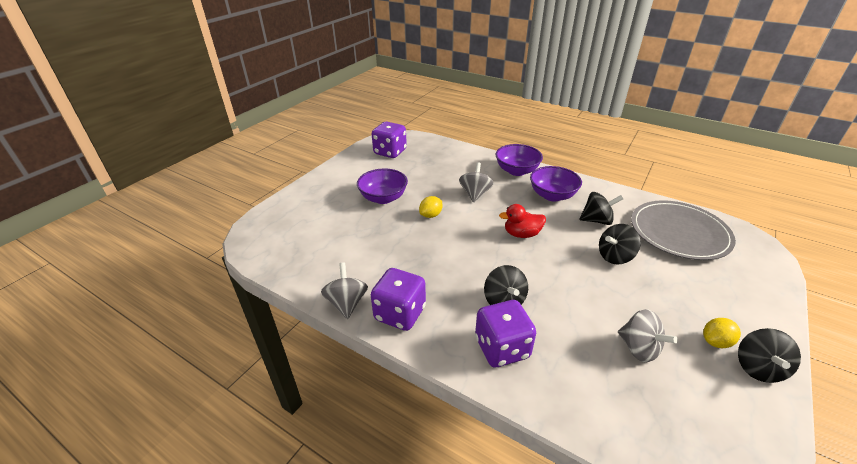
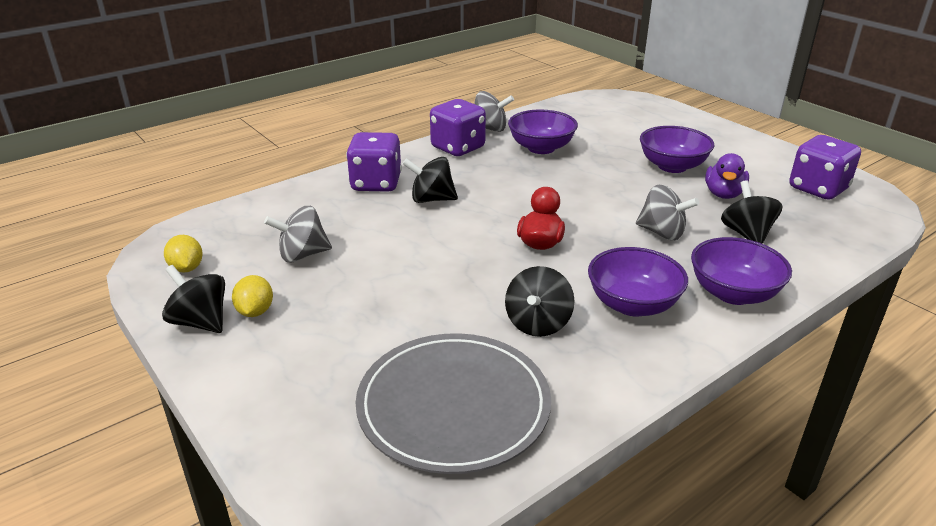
camera: 110 degrees right, 5 degrees down
yellow lemon [419,196,442,218] -> yellow lemon moved to [164,235,203,273]
black spinning top [599,224,641,265] -> black spinning top moved to [721,181,783,244]
none -> purple bowl [508,109,578,154]
none -> purple duck [705,153,749,199]

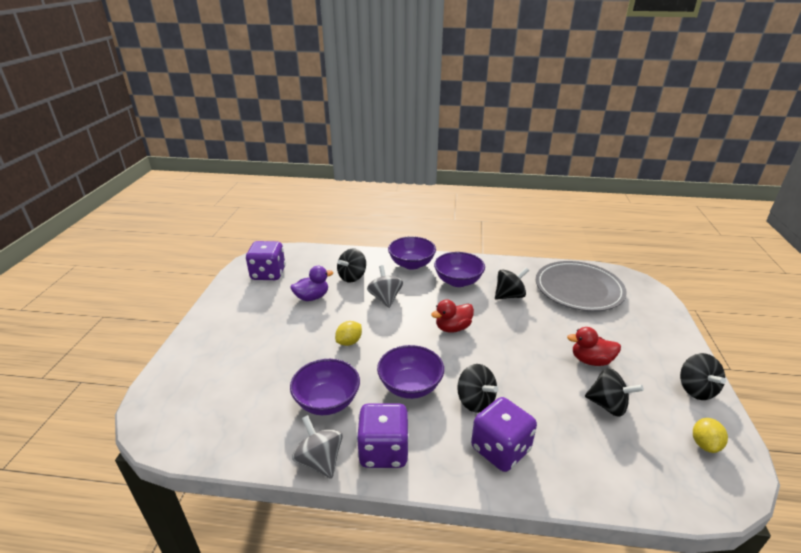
camera: 135 degrees left, 0 degrees up
yellow lemon [232,275,273,317] -> yellow lemon moved to [335,321,362,346]
grey spinning top [264,206,332,262] -> black spinning top [585,368,644,417]
purple bowl [640,126,714,173] -> purple bowl moved to [377,345,444,399]
none -> red duck [567,327,621,366]

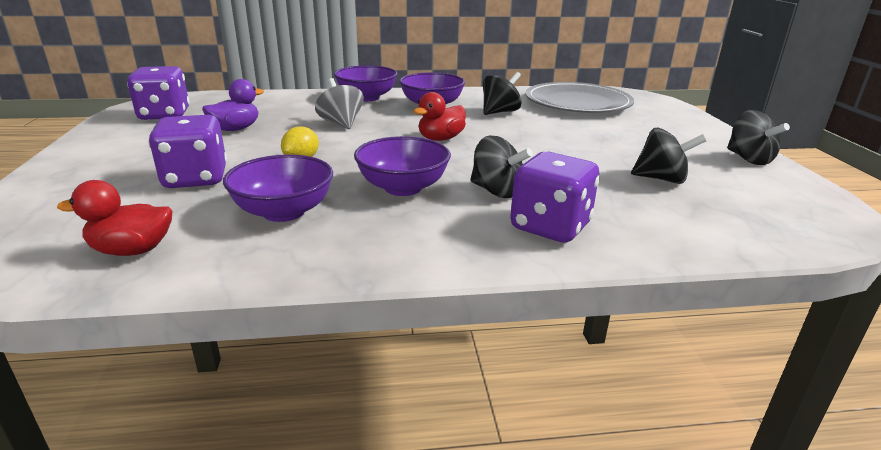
camera: 15 degrees left, 5 degrees down
grey spinning top [292,415,343,479] -> none
black spinning top [337,249,366,282] -> none
purple dice [357,403,409,468] -> purple dice moved to [148,115,227,188]
red duck [567,327,621,366] -> red duck moved to [57,180,172,256]
yellow lemon [693,418,728,453] -> none

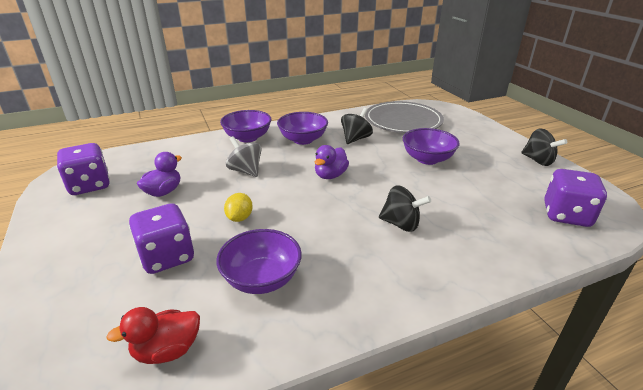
camera: 15 degrees left, 5 degrees up
purple bowl [354,136,451,196] -> purple bowl moved to [403,128,460,165]
red duck [413,92,466,141] -> purple duck [315,145,349,179]
purple dice [510,152,600,243] -> purple dice moved to [544,169,607,227]
black spinning top [631,128,706,184] -> none

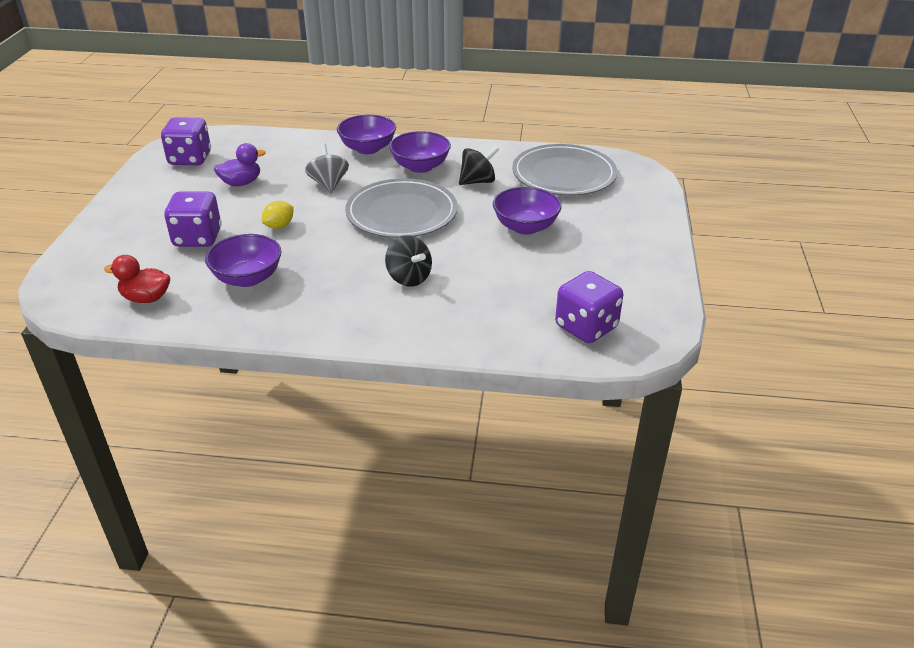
camera: 30 degrees right, 5 degrees up
purple duck [315,145,349,179] -> grey plate [345,178,458,238]
black spinning top [521,128,567,166] -> none

